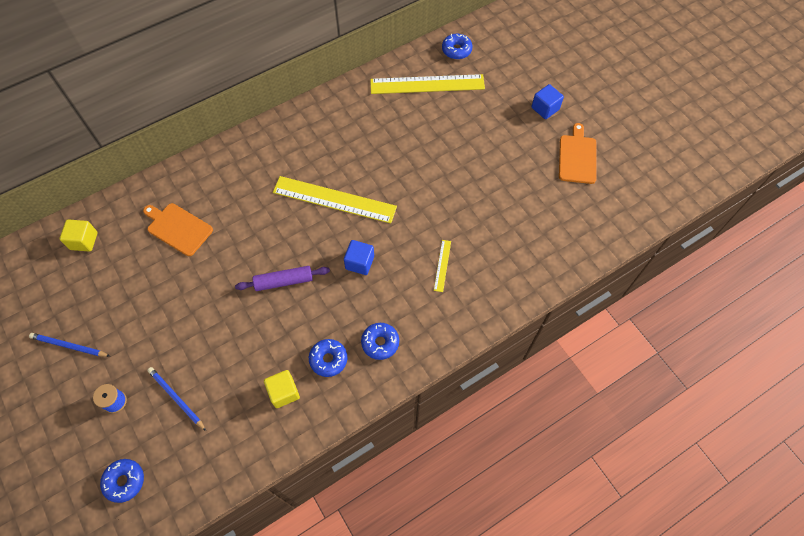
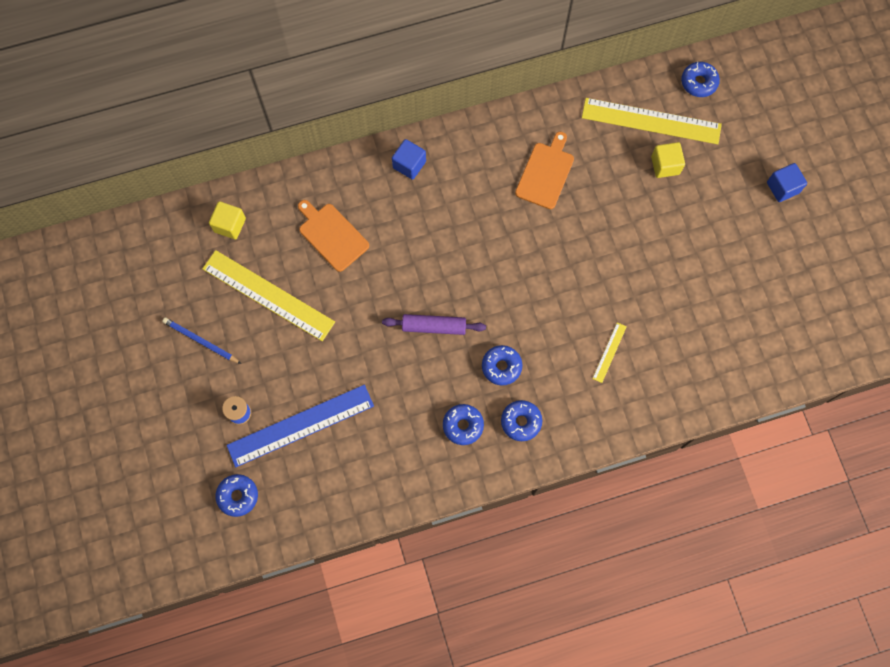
camera: 15 degrees right, 10 degrees up
blue pencil [147,367,206,431] -> blue ruler [227,385,374,467]
yellow cube [264,370,300,408] -> yellow cube moved to [651,142,685,178]
yellow ruler [273,176,397,224] -> yellow ruler moved to [202,250,335,341]
blue cube [344,240,374,275] -> blue cube moved to [392,139,426,180]
orange cutting board [559,123,597,184] -> orange cutting board moved to [515,132,574,209]
none -> blue donut [482,345,523,385]

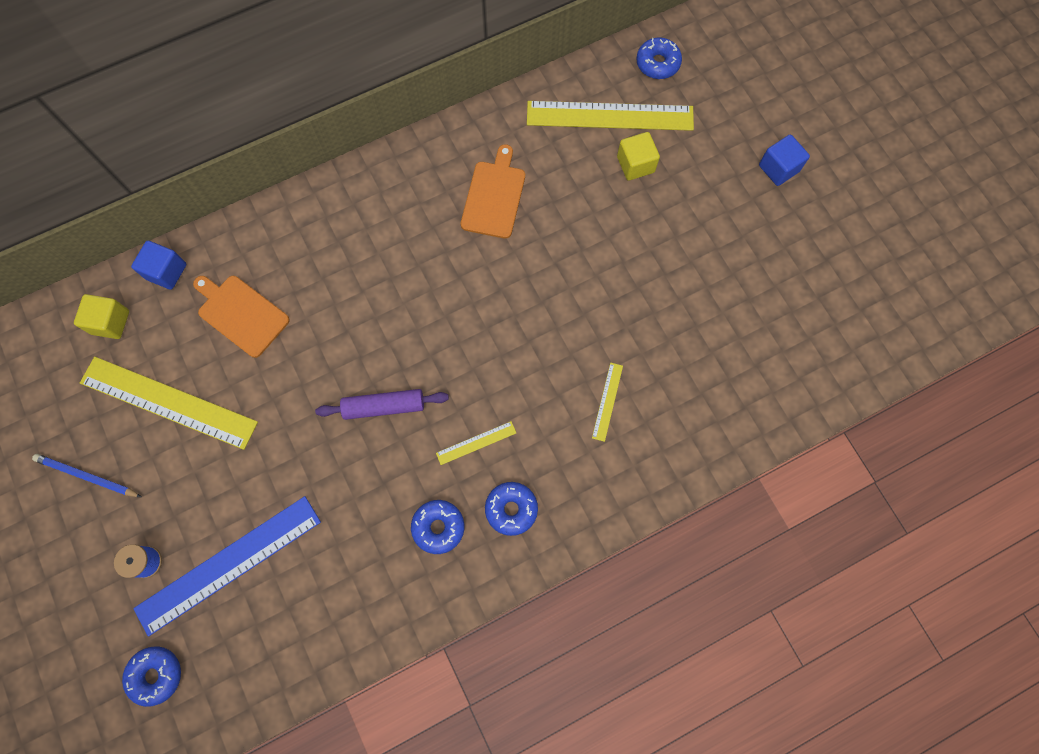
camera: 10 degrees left, 0 degrees up
blue cube [392,139,426,180] -> blue cube moved to [131,241,187,290]
blue donut [482,345,523,385] -> yellow ruler [436,421,516,465]

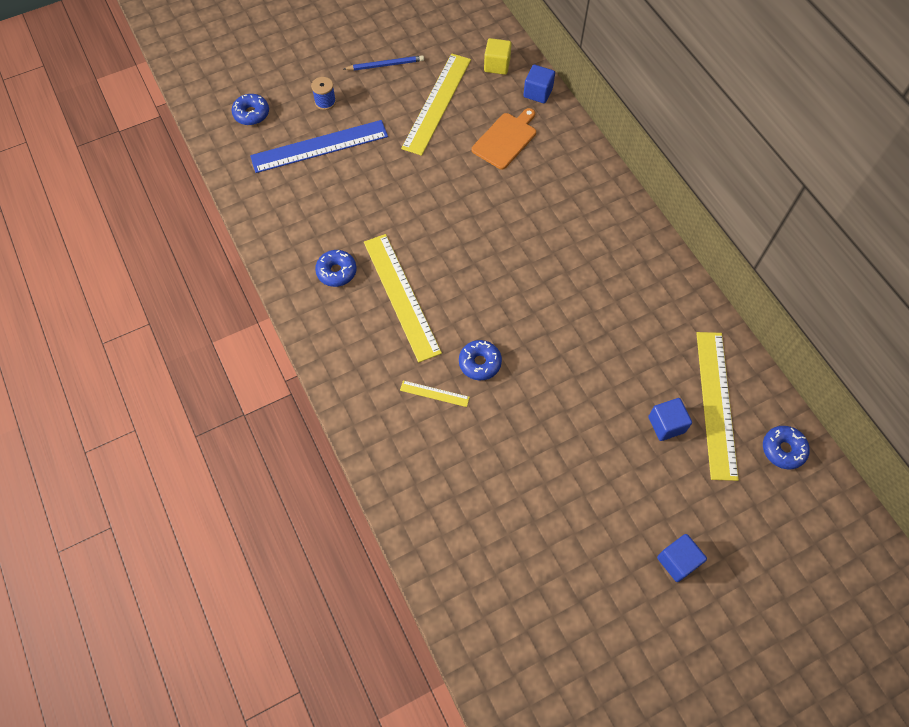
camera: 90 degrees right, 10 degrees down
blue pencil [32,454,141,497] -> blue pencil turned 60 degrees clockwise [344,55,424,71]
blue ruler [133,496,321,637] -> blue ruler turned 75 degrees counterclockwise [250,120,388,173]
purple rolling pin [315,389,449,420] -> none
yellow ruler [436,421,516,465] -> yellow ruler [364,234,442,363], size x2.28
orange cutting board [461,144,525,239] -> none
blue donut [485,482,538,536] -> blue donut moved to [459,340,502,380]
yellow cube [617,132,660,181] -> blue cube [648,398,692,441]

